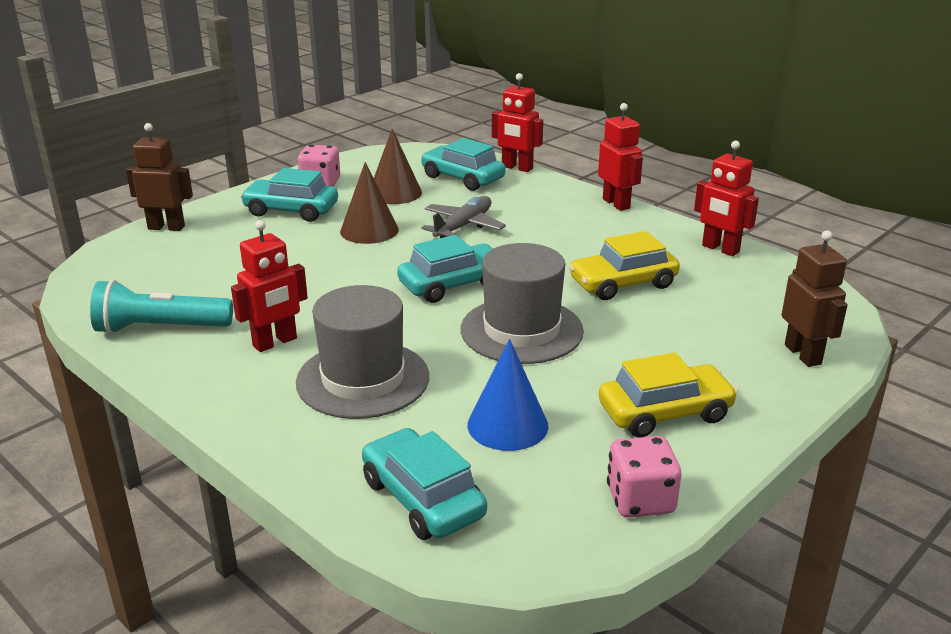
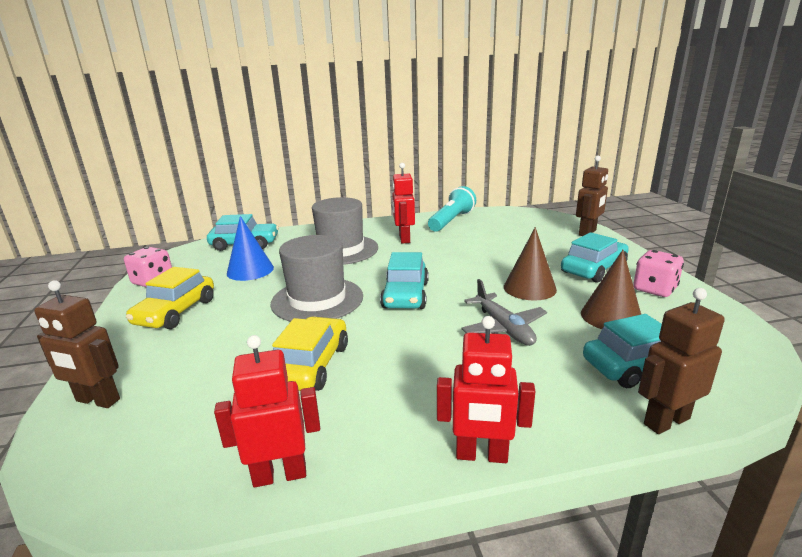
camera: 125 degrees right, 5 degrees down
red robot [492,73,543,172] -> brown robot [638,288,725,434]

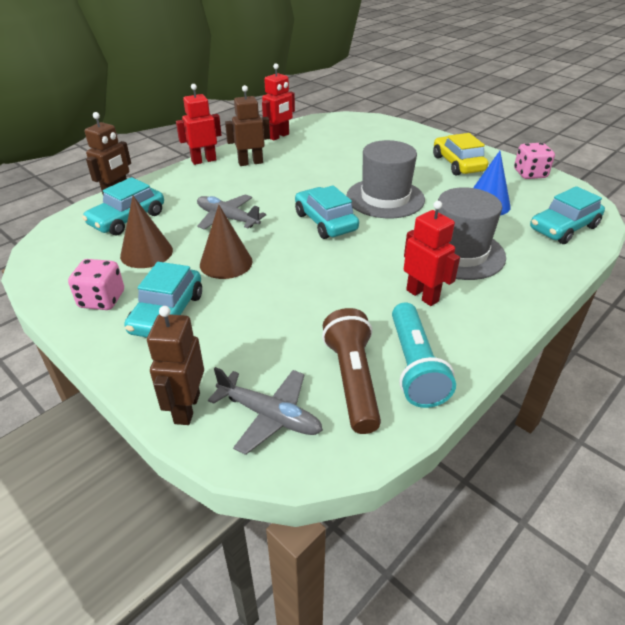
camera: 145 degrees right, 15 degrees up
brown robot [34,280,120,408] -> brown robot moved to [225,85,270,166]
yellow car [272,316,348,391] -> none
none -> grey plane [208,367,323,455]
none -> brown flashlight [322,308,381,434]

